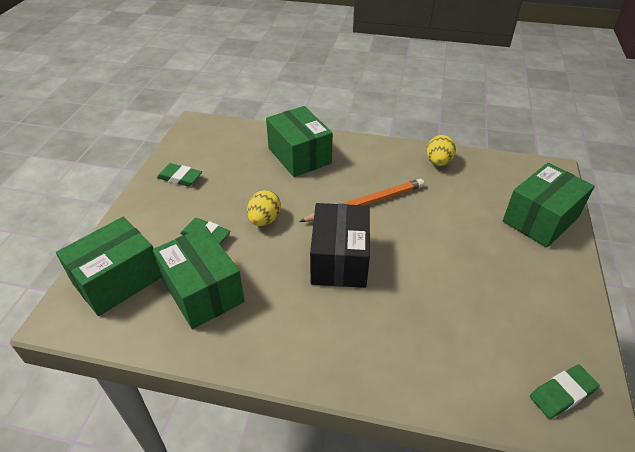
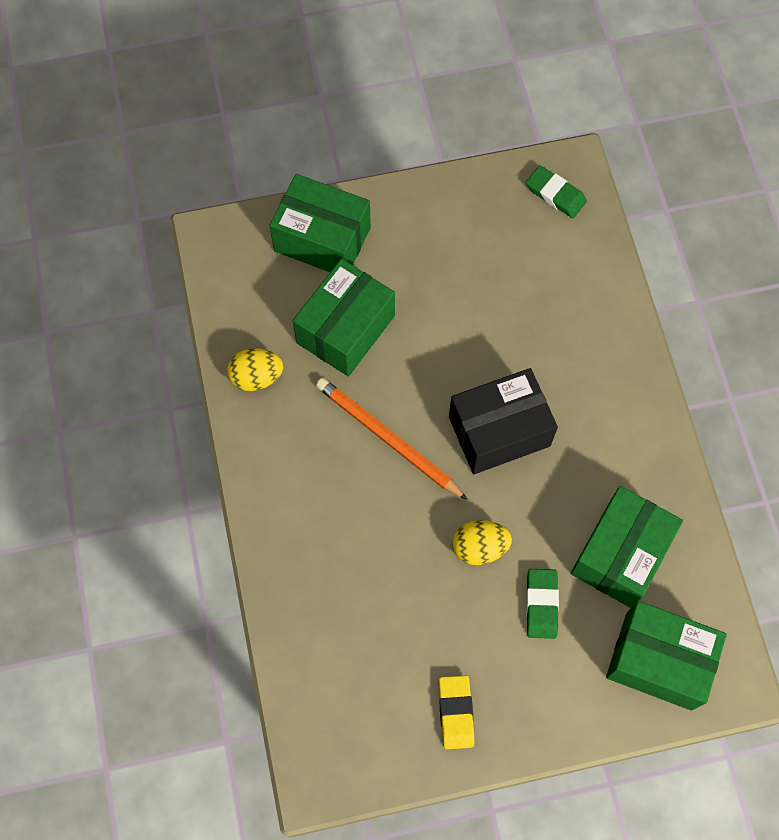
camera: 115 degrees left, 25 degrees up
green eraser [157,163,202,187] -> yellow eraser [439,675,474,749]
green box [266,106,333,177] -> green box moved to [293,259,395,376]

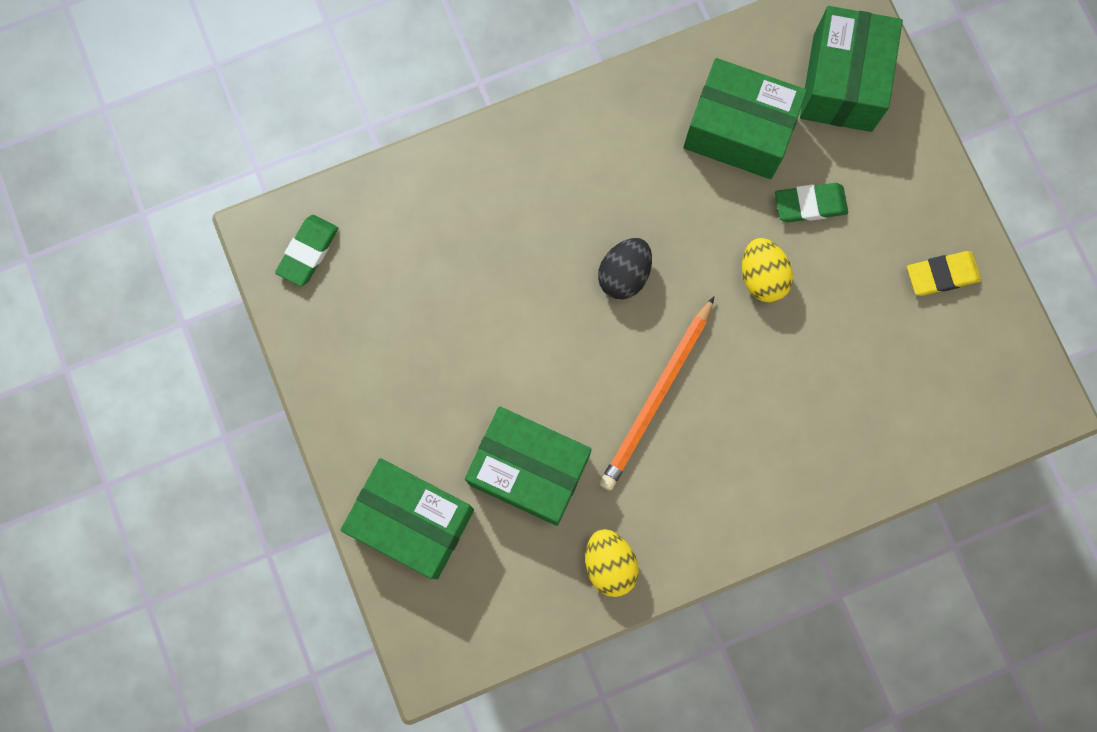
camera: 100 degrees left, 10 degrees up
green box [269,174,371,272] -> green box turned 75 degrees counterclockwise [341,458,474,579]
black box [449,368,558,474] -> black egg [598,238,652,299]

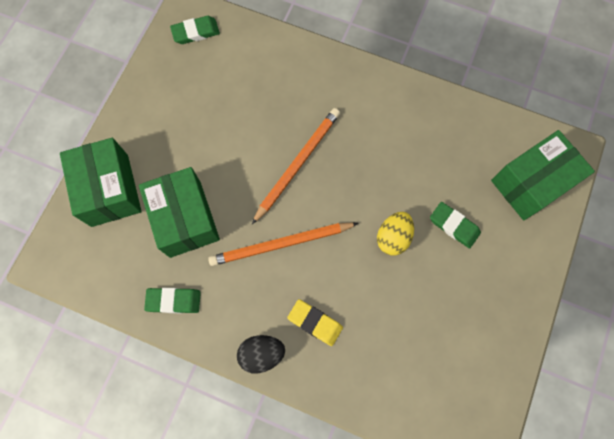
camera: 45 degrees right, 5 degrees down
yellow egg [585,529,639,597] -> green eraser [144,288,201,313]
black egg [598,238,652,299] -> black egg moved to [237,335,285,374]
green box [683,58,807,179] -> none
yellow eraser [907,251,981,296] -> yellow eraser moved to [287,299,343,346]
none -> orange pencil [252,108,340,224]

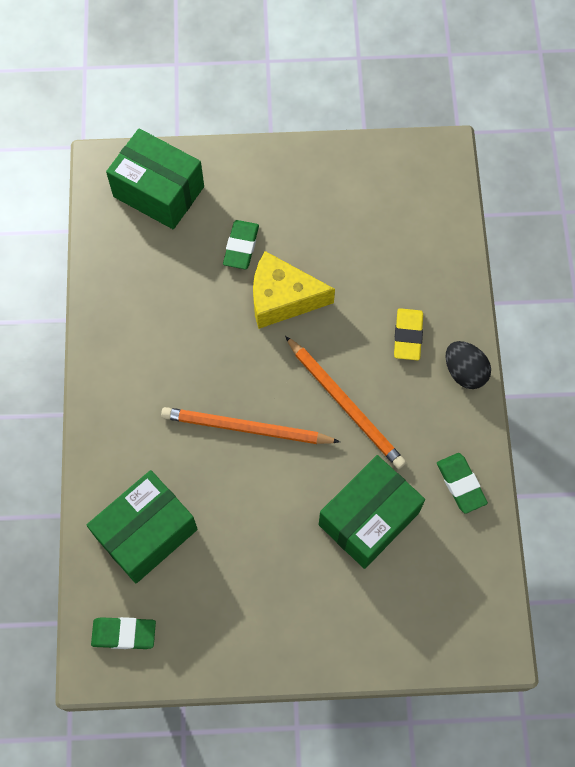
camera: 115 degrees left, 5 degrees down
green box [60,138,142,227] -> green box moved to [86,470,198,583]
green eraser [170,16,220,44] -> green eraser turned 45 degrees counterclockwise [91,617,156,649]
yellow egg [377,212,414,255] -> yellow cheese [253,251,335,329]

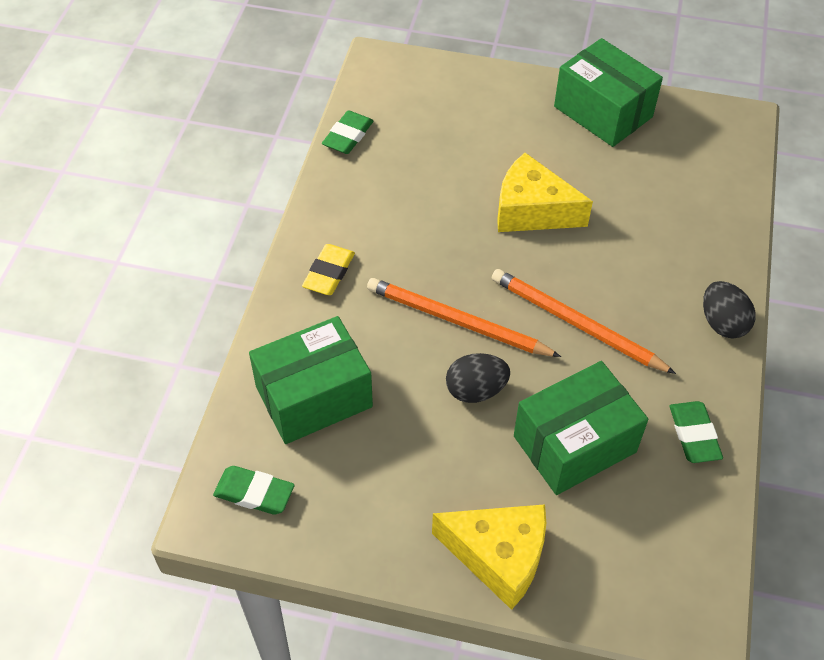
camera: 15 degrees right, 15 degrees down
green box [106,128,204,229] -> green box moved to [554,38,663,147]
green eraser [223,220,259,269] -> green eraser moved to [322,110,373,154]
orange pencil [285,336,406,469] -> orange pencil turned 150 degrees clockwise [492,269,676,374]
yellow eraser [394,308,423,361] -> yellow eraser moved to [302,244,355,295]
none -> yellow cheese [432,504,546,610]
none -> black egg [446,353,510,403]

